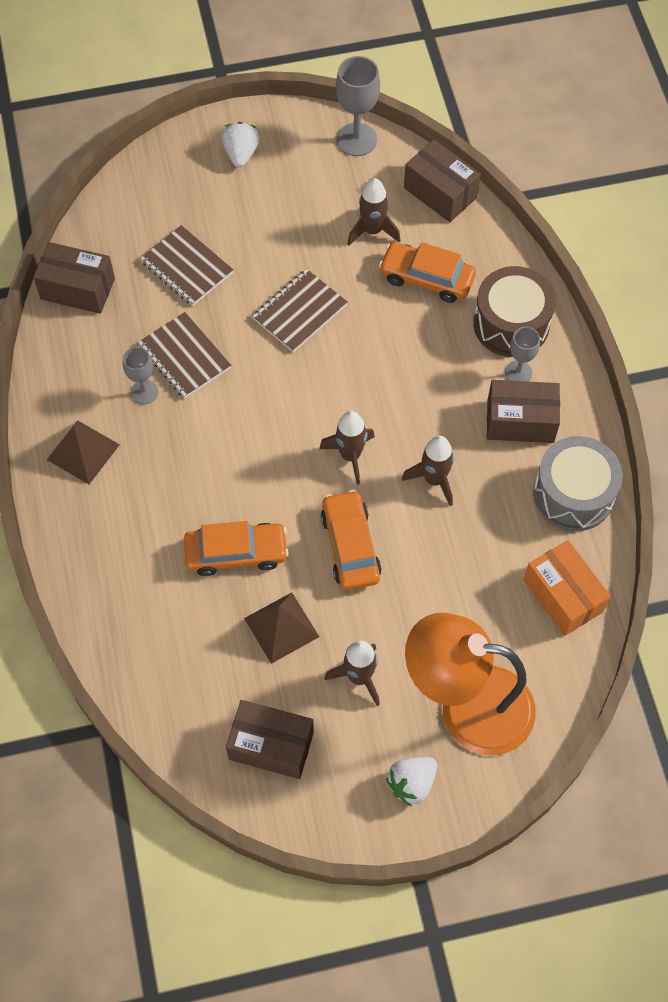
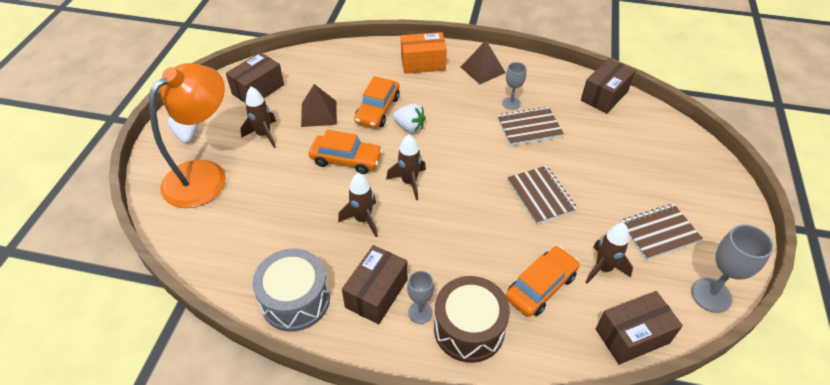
camera: 115 degrees right, 15 degrees down
brown notebook [140,225,234,306] -> brown notebook moved to [620,204,703,260]
white strawberry [222,122,260,167] -> white strawberry moved to [393,104,426,133]
orange box [524,540,611,636] -> orange box moved to [401,32,447,74]

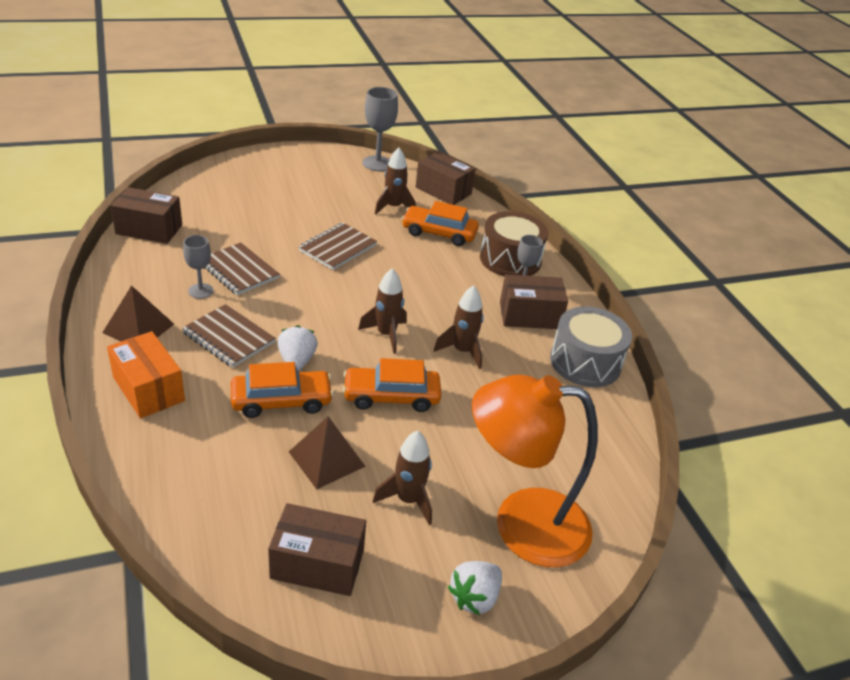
camera: 125 degrees left, 10 degrees down
orange car [309,129,383,174] -> orange car turned 75 degrees counterclockwise [343,358,441,412]
brown notebook [620,204,703,260] -> brown notebook moved to [182,304,276,368]

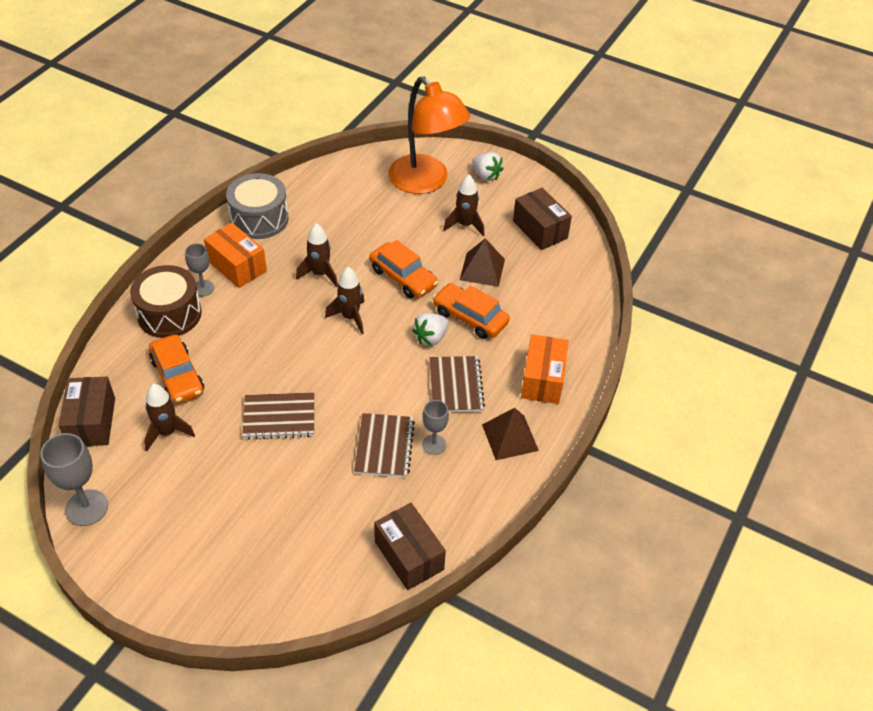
camera: 130 degrees left, 10 degrees up
white strawberry [448,561,502,615] -> white strawberry turned 45 degrees clockwise [472,152,504,181]
brown box [500,274,568,329] -> orange box [204,223,267,288]

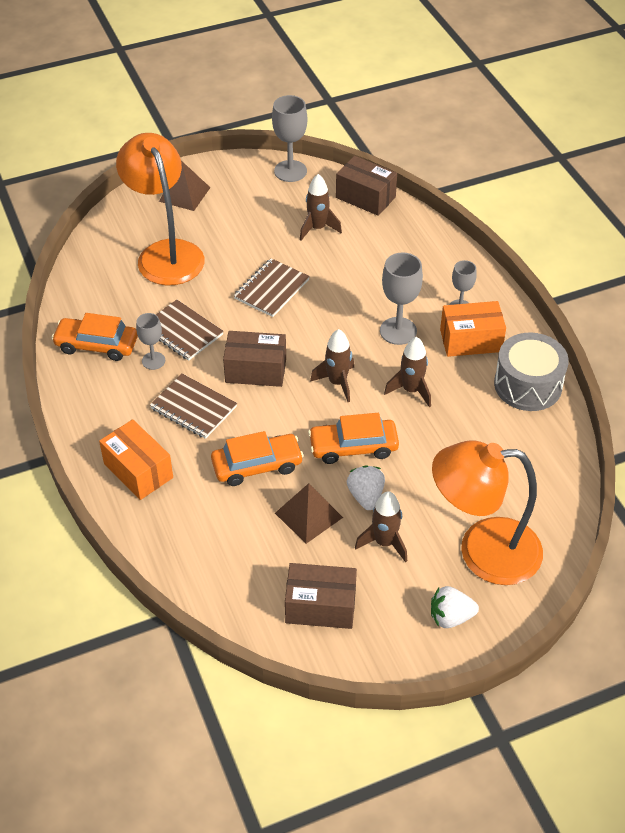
camera: 130 degrees right, 0 degrees up
brown drum [130,265,202,338] -> none
orange car [149,334,204,404] -> orange car moved to [52,313,138,361]
brown box [374,503,446,590] -> brown box moved to [223,331,286,387]
white strawberry [412,313,449,346] -> white strawberry moved to [347,466,385,510]
brown pyramid [482,408,539,460] -> brown pyramid moved to [159,161,210,211]
none -> orange lamp [116,133,205,285]
none -> grey goblet [380,252,423,345]

